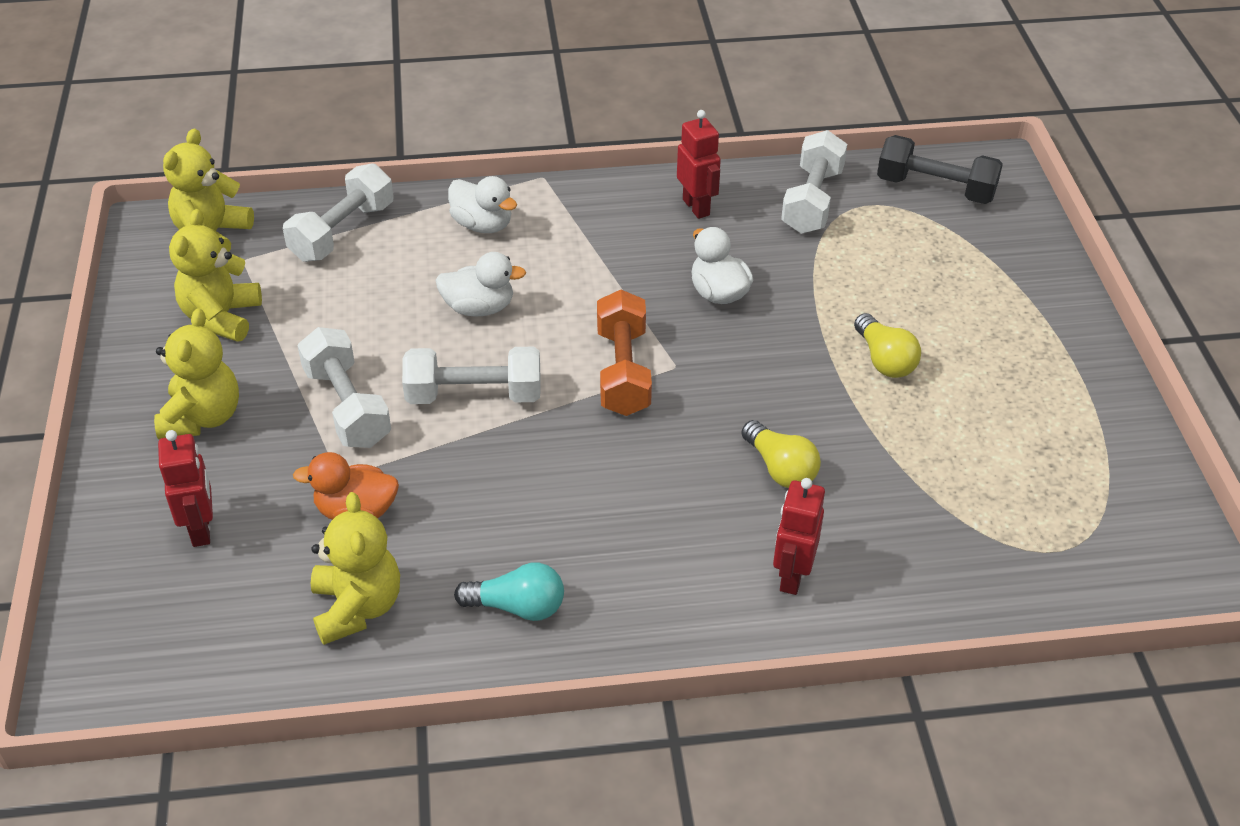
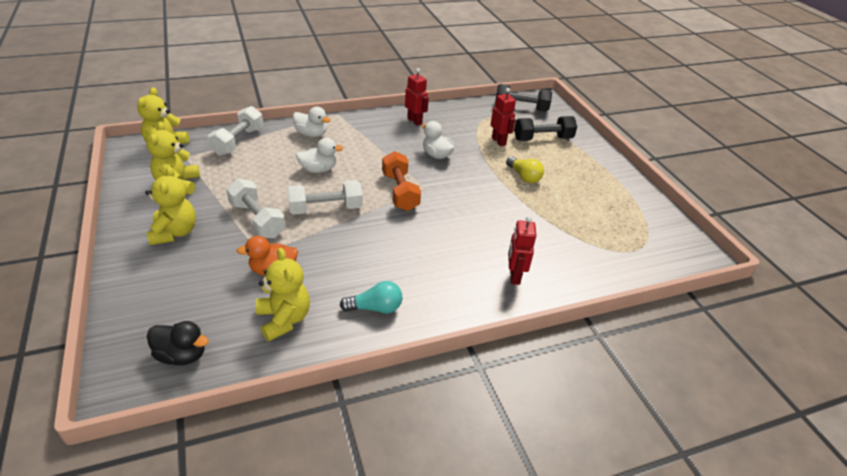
camera: 15 degrees left, 5 degrees down
red robot [158,430,213,547] -> red robot moved to [490,88,516,146]
yellow light bulb [741,420,821,488] -> none
white dumbbell [781,130,847,234] -> none
none -> black duck [147,321,209,365]
none -> black dumbbell [514,116,577,141]

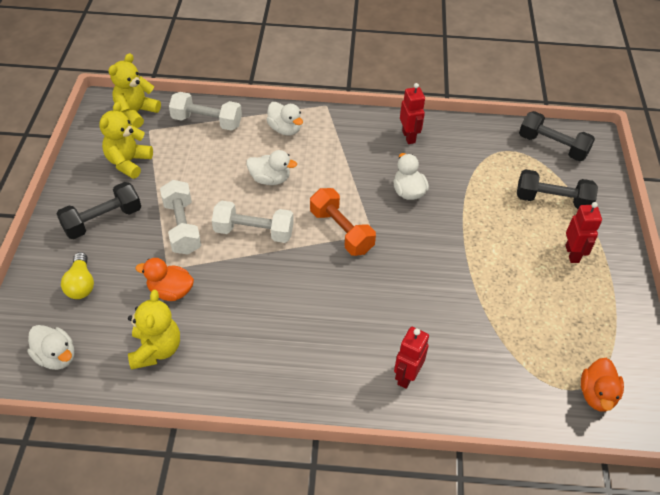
camera: 25 degrees right, 10 degrees up
yellow teddy bear [145,166,196,245] -> black dumbbell [56,182,141,239]
black duck [147,321,209,365] -> white duck [28,325,74,370]
white dumbbell [208,106,264,156] -> white dumbbell turned 60 degrees clockwise [169,92,242,131]
turquoise light bulb [340,281,402,314] -> none
orange dumbbell [382,151,421,211] -> orange dumbbell turned 45 degrees counterclockwise [310,188,376,256]
red robot [490,88,516,146] -> red robot moved to [565,202,602,263]
yellow light bulb [506,156,544,183] -> yellow light bulb moved to [61,252,94,299]
none -> orange duck [581,358,624,412]

